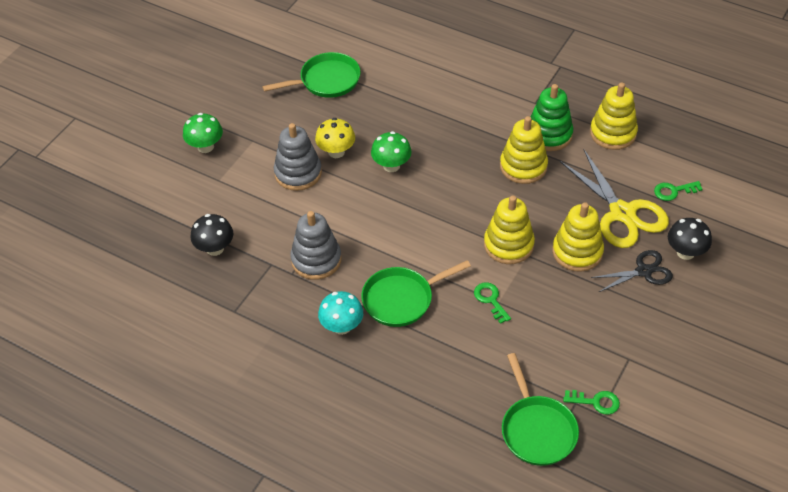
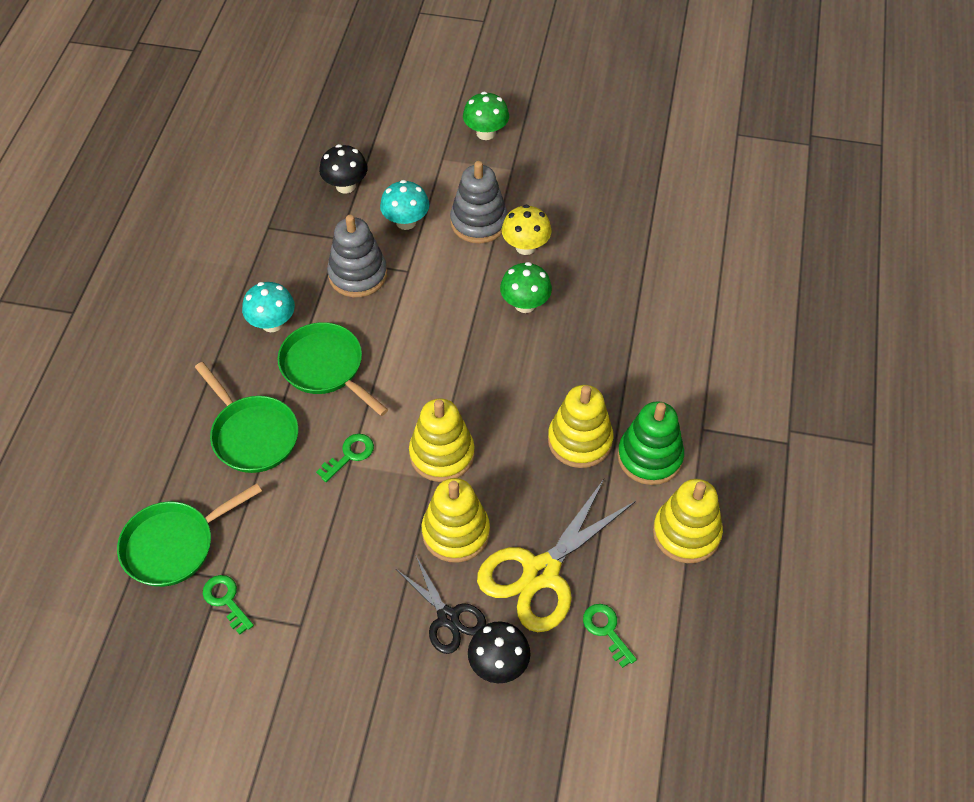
camera: 70 degrees right, 5 degrees up
green pan [262,52,361,98] -> green pan moved to [195,362,298,473]
green key [563,390,620,415] -> green key turned 150 degrees clockwise [203,575,254,635]
none -> turquoise mushroom [380,180,429,230]

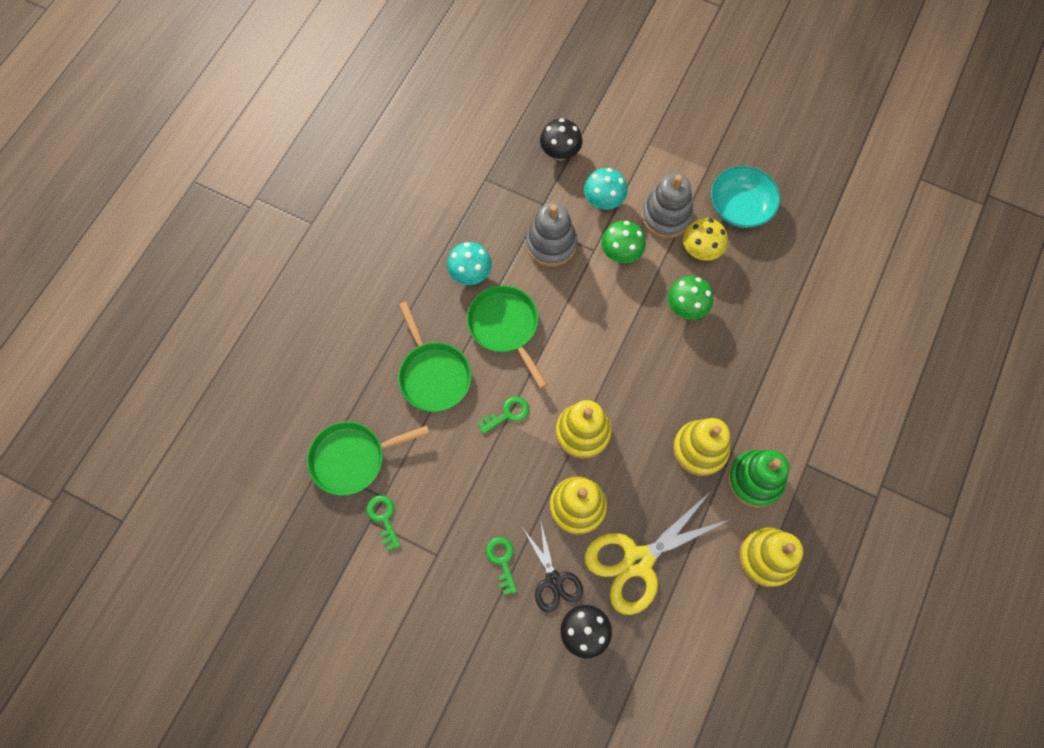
camera: 15 degrees right, 15 degrees up
green mushroom [463,92,509,140] -> green mushroom moved to [601,220,646,263]
green key [583,604,637,668] -> green key moved to [486,537,517,595]
none -> turquoise bowl [710,165,781,228]

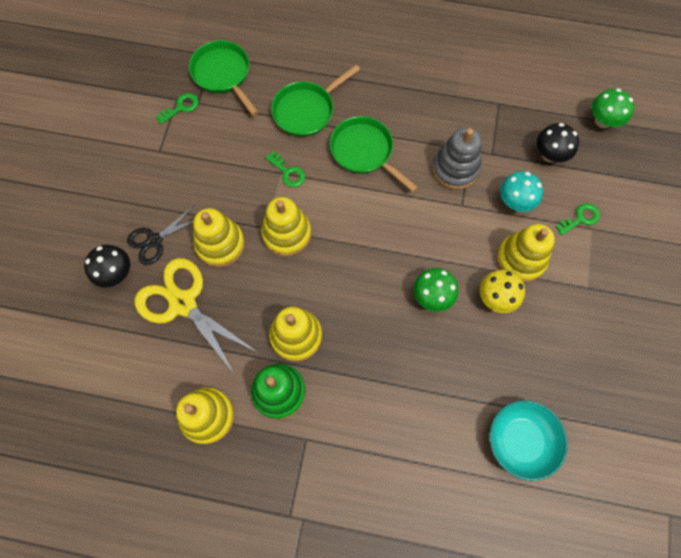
camera: 75 degrees right, 0 degrees up
turquoise mushroom [447,242,492,285] -> none
green pan [467,285,548,389] -> green pan turned 90 degrees counterclockwise [330,116,418,192]
green key [486,537,517,595] -> green key moved to [555,203,600,235]
green mushroom [601,220,646,263] -> green mushroom moved to [592,88,634,128]
grey stacking toy [641,173,693,238] -> yellow stacking toy [496,224,555,283]
turquoise bowl [710,165,781,228] -> turquoise bowl moved to [489,400,568,481]

